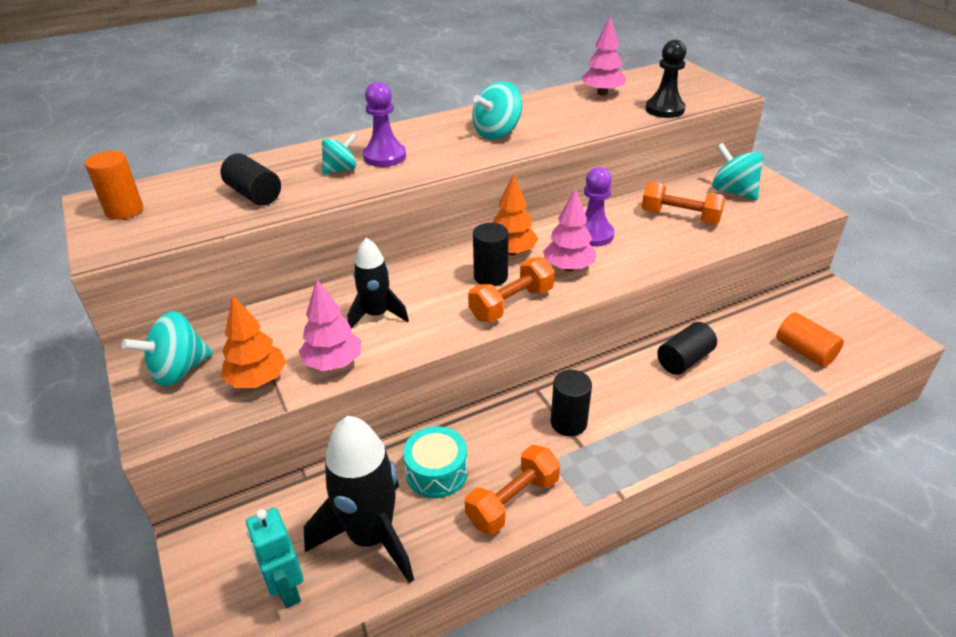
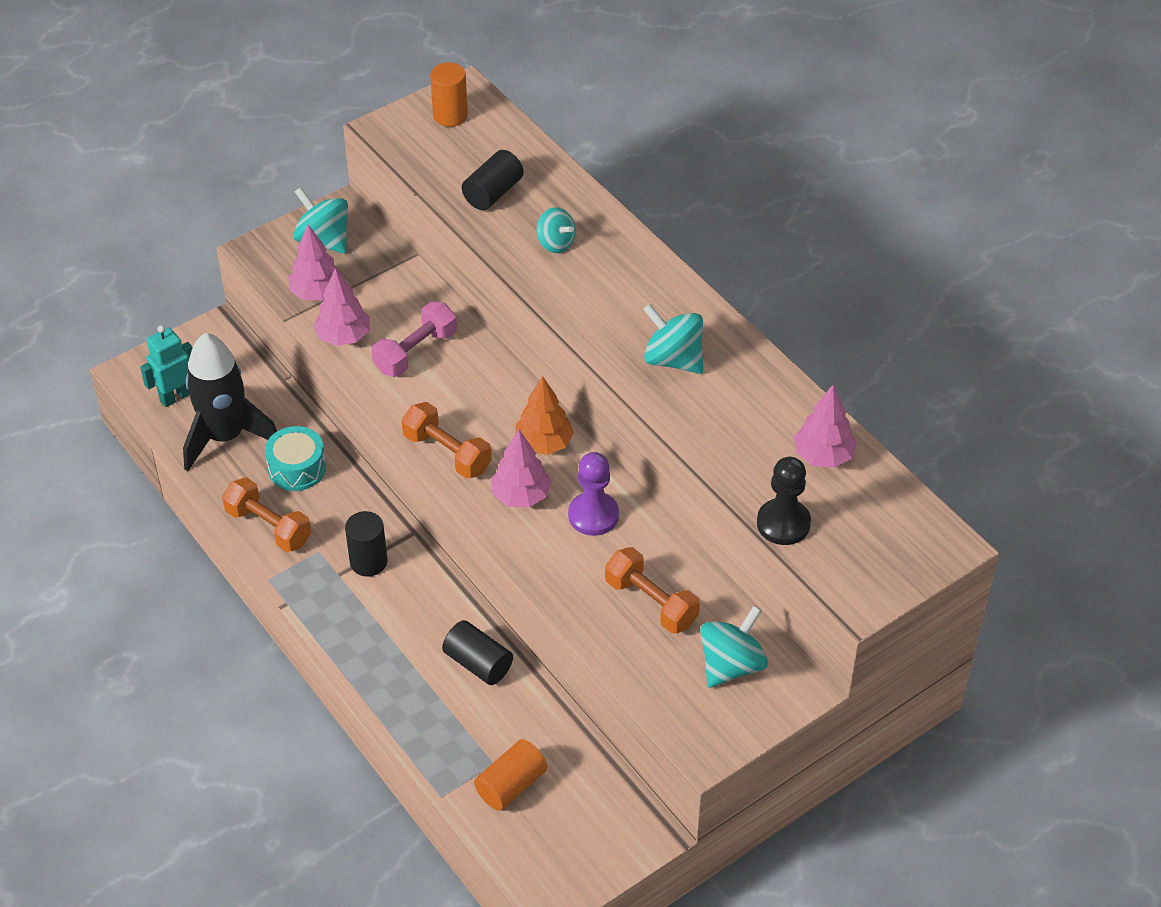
camera: 80 degrees right, 10 degrees up
orange tree [221,295,286,388] -> pink tree [288,225,344,300]
black rocket [347,238,409,329] -> pink dumbbell [372,302,457,377]
purple pawn [363,82,406,167] -> none
black cylinder [473,223,509,286] -> none
orange dumbbell [641,181,726,225] -> orange dumbbell turned 60 degrees counterclockwise [605,547,700,634]

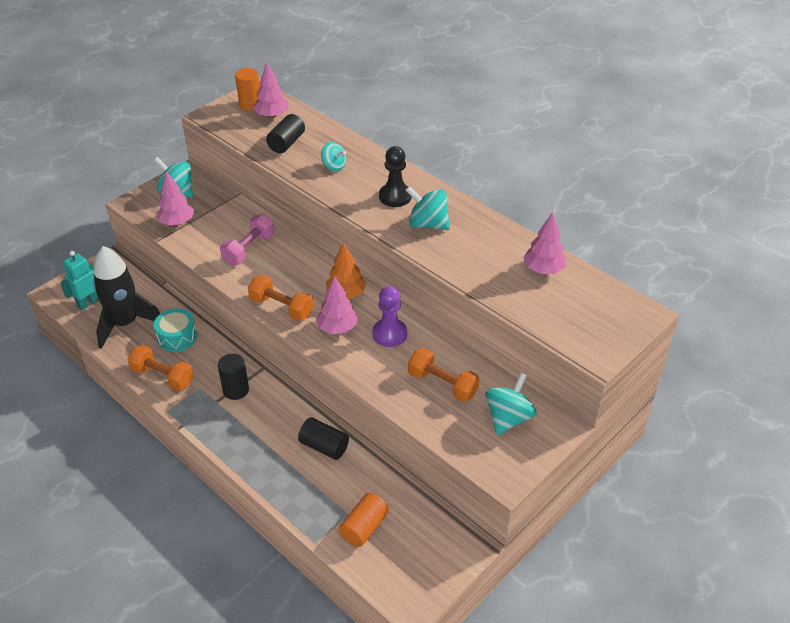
camera: 10 degrees left, 5 degrees down
pink tree [313,268,370,346] -> pink tree moved to [253,61,289,118]
black pawn [757,457,811,545] -> black pawn moved to [379,146,412,207]

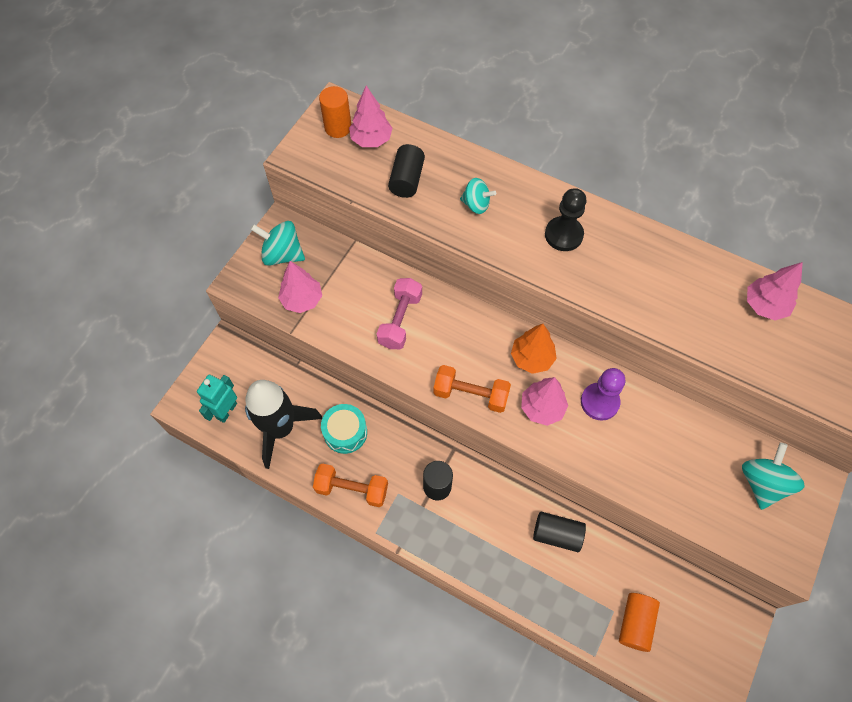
camera: 15 degrees left, 20 degrees up
turquoise spinning top [405,186,450,230] -> none
orange dumbbell [408,348,480,402] -> none

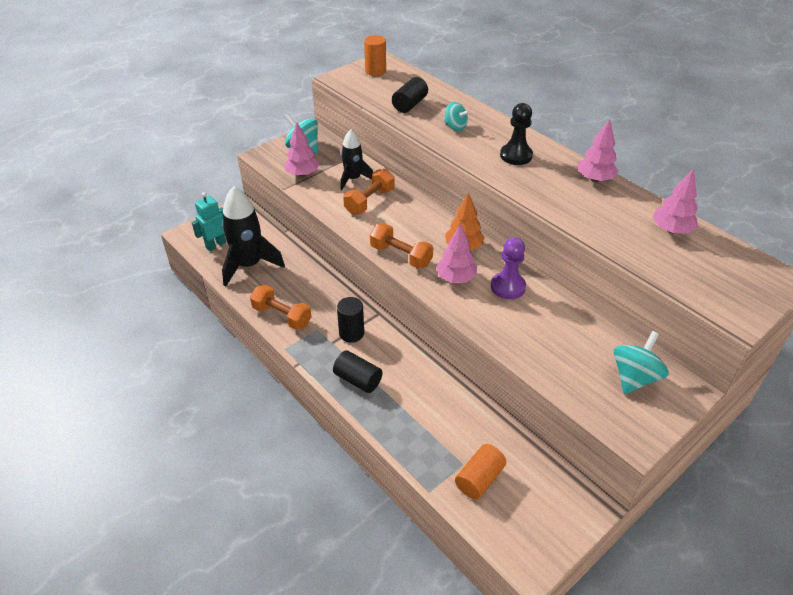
camera: 20 degrees right, 20 degrees down
turquoise drum [321,404,367,454] -> none
pink tree [349,86,393,147] -> pink tree moved to [578,119,619,182]
pink dumbbell [377,278,422,349] -> orange dumbbell [343,168,395,215]
black cylinder [533,512,586,552] -> black cylinder moved to [333,350,382,393]
none -> black rocket [340,129,373,190]

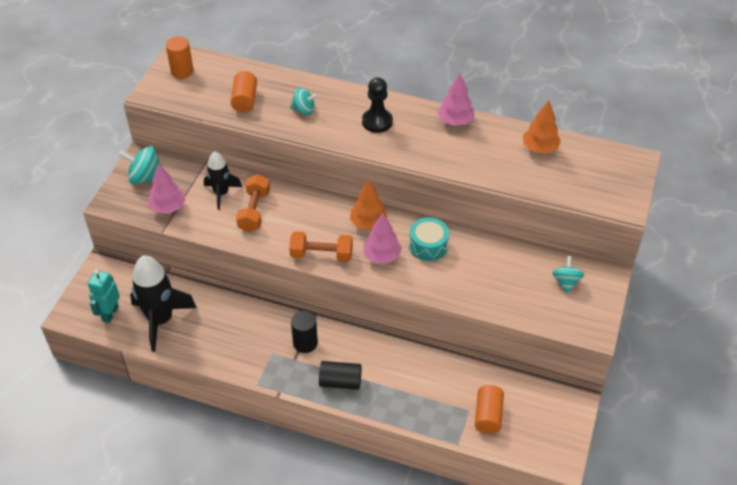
camera: 30 degrees left, 5 degrees up
orange dumbbell [250,285,312,330] -> none
black cylinder [392,77,428,113] -> orange cylinder [231,71,257,112]
purple pawn [491,237,526,299] -> turquoise drum [409,217,449,261]
turquoise spinning top [614,331,669,394] -> turquoise spinning top [553,256,584,294], size x0.66
pink tree [652,168,698,234] -> orange tree [523,100,561,154]

